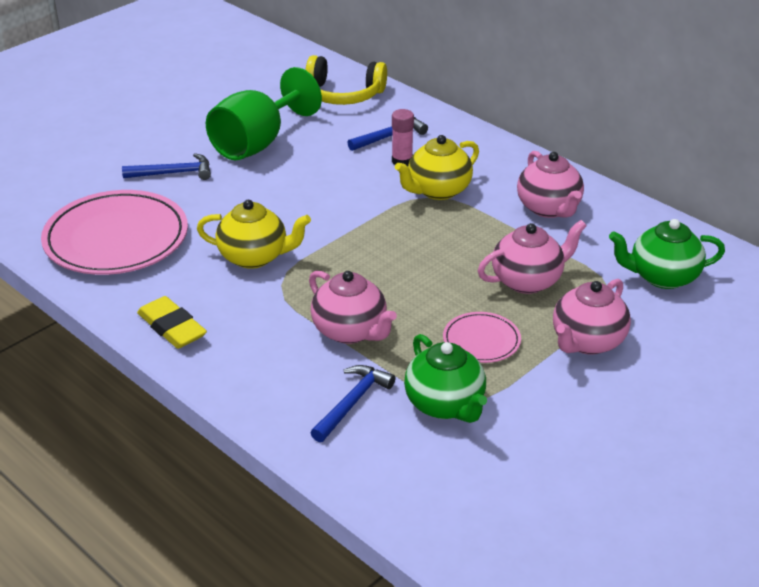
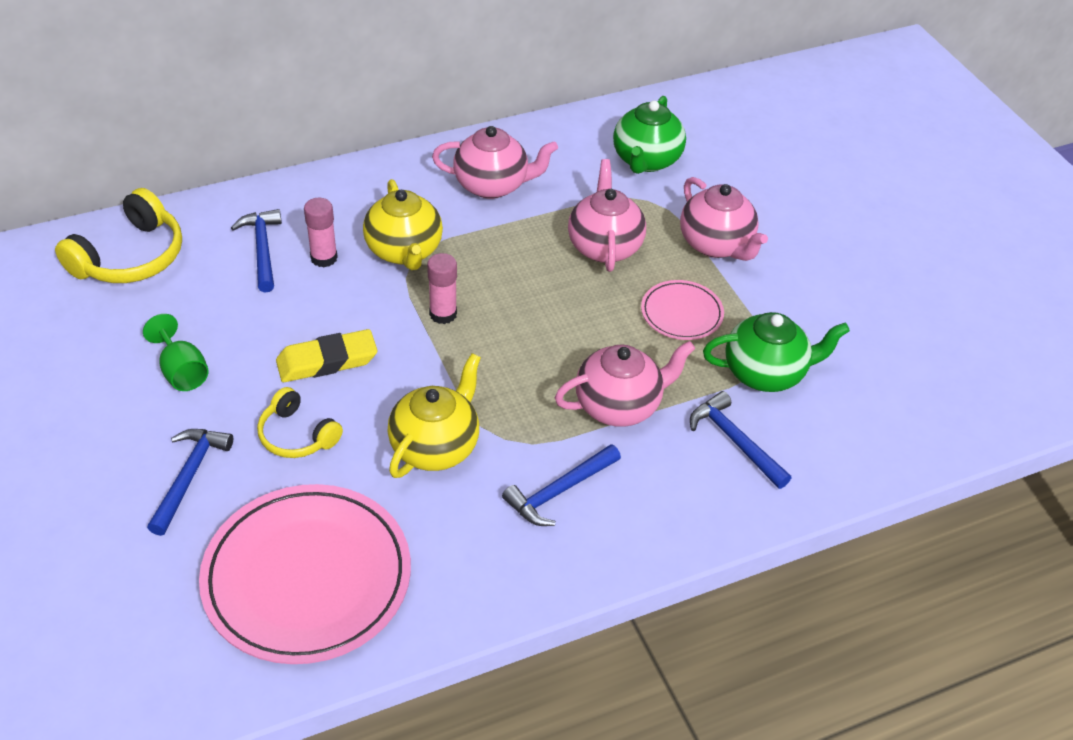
camera: 70 degrees left, 10 degrees up
yellow eraser [137,296,207,349] -> yellow eraser moved to [276,329,377,382]
green goblet [206,67,322,161] -> green goblet [143,314,209,391], size x0.48
none -> yellow headphones [257,387,343,458]
none -> pink glue stick [427,253,457,324]
none -> blue hammer [502,444,621,526]

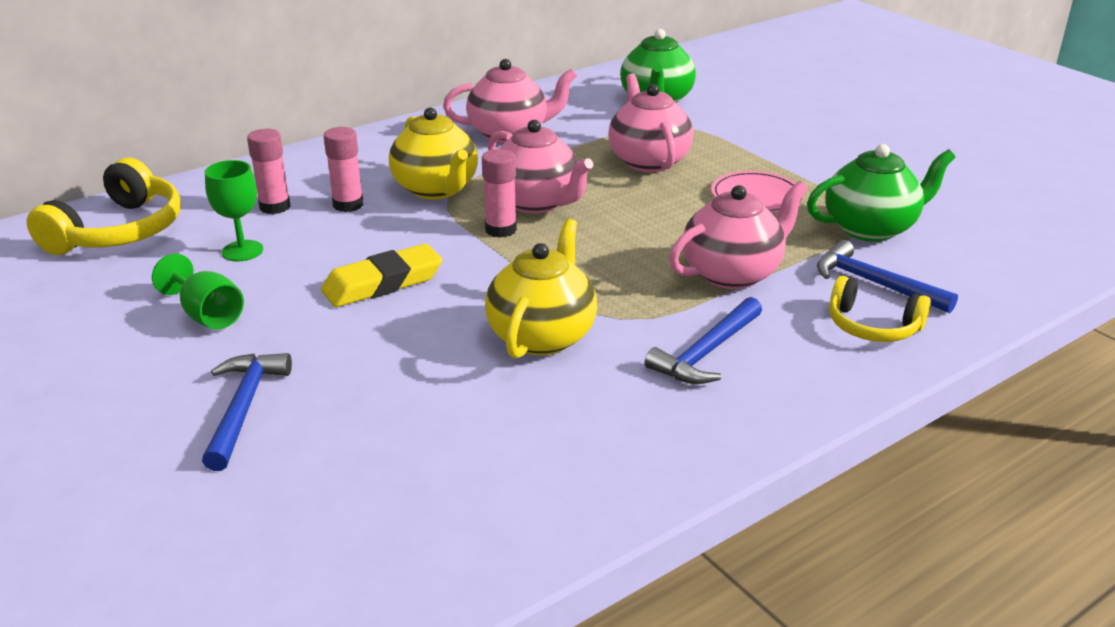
camera: 10 degrees left, 15 degrees down
pink plate [199,484,411,664] -> none
blue hammer [231,209,282,293] -> pink glue stick [247,129,291,214]
yellow headphones [257,387,343,458] -> yellow headphones moved to [829,276,931,342]
pink teapot [680,177,768,261] -> pink teapot moved to [488,120,593,214]
none -> green goblet [205,160,263,261]

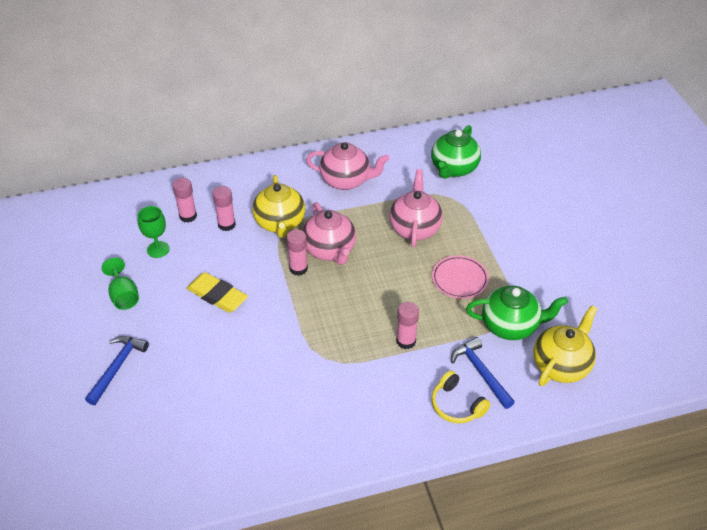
camera: 20 degrees right, 15 degrees up
yellow headphones [27,158,181,255] -> none
yellow eraser [321,244,442,307] -> yellow eraser turned 45 degrees clockwise [186,272,248,313]
yellow teapot [485,219,597,359] -> yellow teapot moved to [533,305,598,386]
blue hammer [645,297,762,384] -> none
pink teapot [669,181,808,289] -> pink glue stick [396,302,419,349]

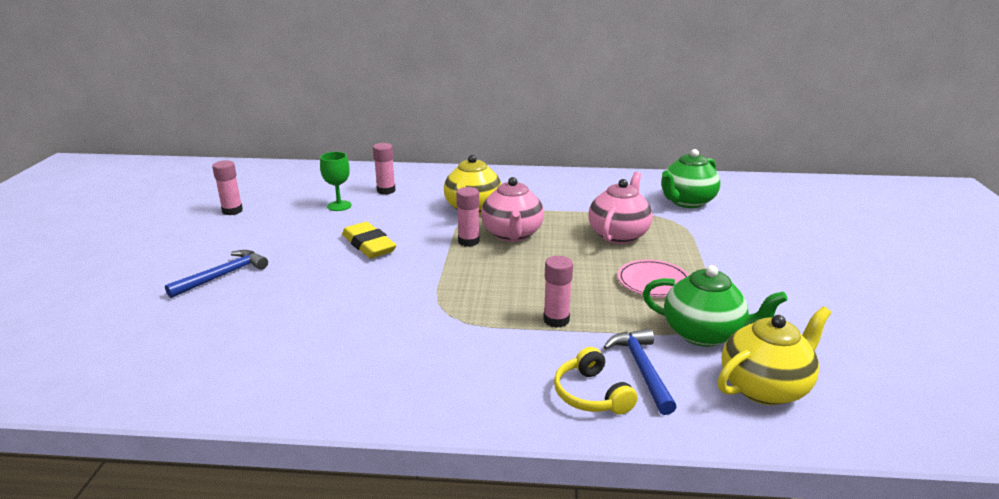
camera: 20 degrees right, 20 degrees down
green goblet [102,257,139,310] -> none
pink glue stick [213,186,236,231] -> pink glue stick moved to [212,160,243,215]
pink teapot [306,142,389,190] -> none

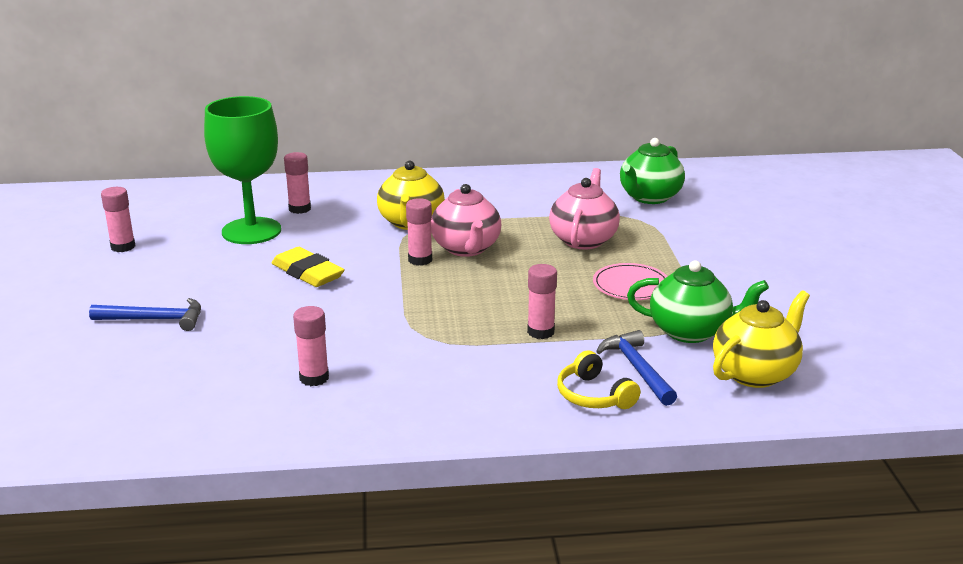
camera: 10 degrees left, 0 degrees up
blue hammer [165,250,268,298] -> blue hammer turned 60 degrees clockwise [89,298,201,331]
green goblet [320,152,352,211] -> green goblet [204,96,281,244], size x2.06
none -> pink glue stick [293,306,329,386]

